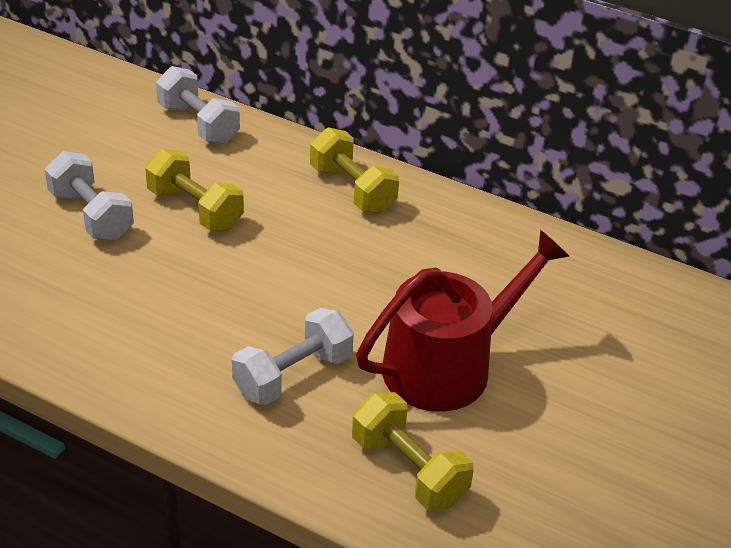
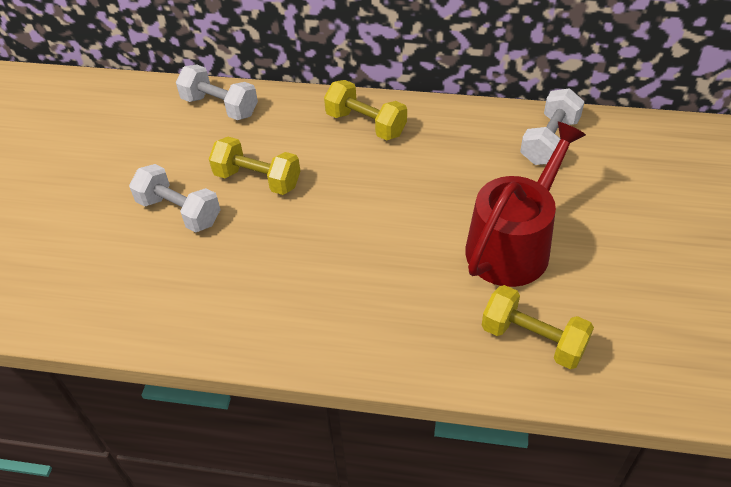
camera: 15 degrees left, 10 degrees up
white dumbbell [232,308,354,405] -> white dumbbell moved to [520,88,585,165]

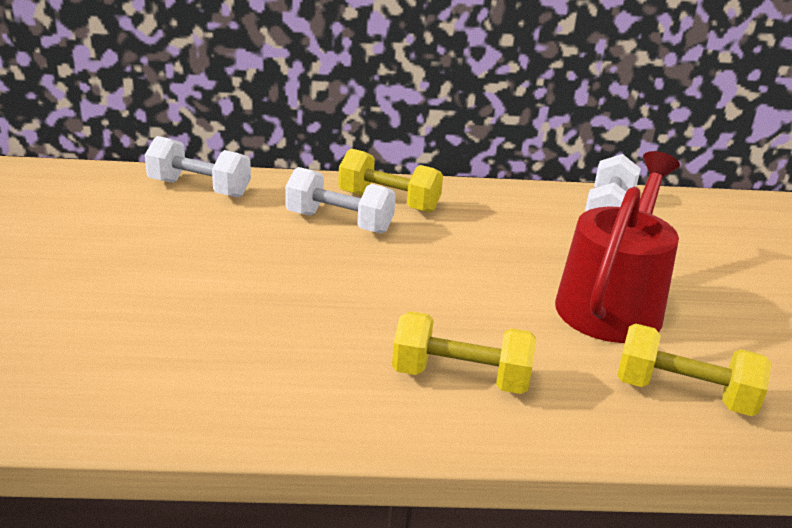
camera: 15 degrees left, 20 degrees down
white dumbbell [129,164,221,232] -> white dumbbell moved to [285,167,396,233]
yellow dumbbell [209,137,300,195] -> yellow dumbbell moved to [392,311,536,394]

